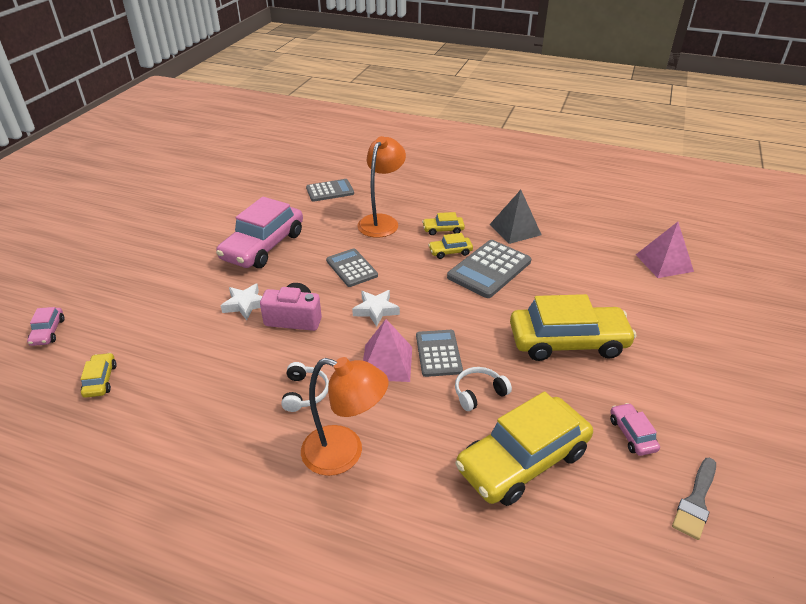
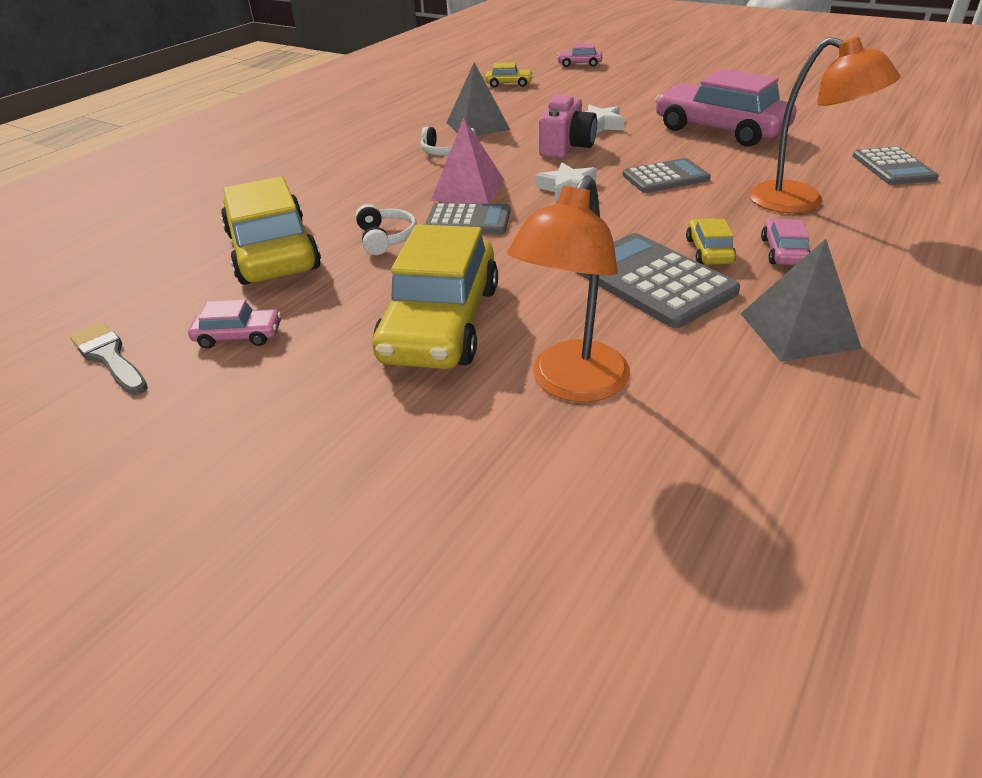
camera: 105 degrees right, 0 degrees up
orange lamp [301,357,388,476] -> orange lamp moved to [507,175,630,402]
yellow car [422,212,465,235] -> pink car [761,219,810,265]
pink pyramid [636,222,694,278] -> none
none -> grey pyramid [447,62,510,136]

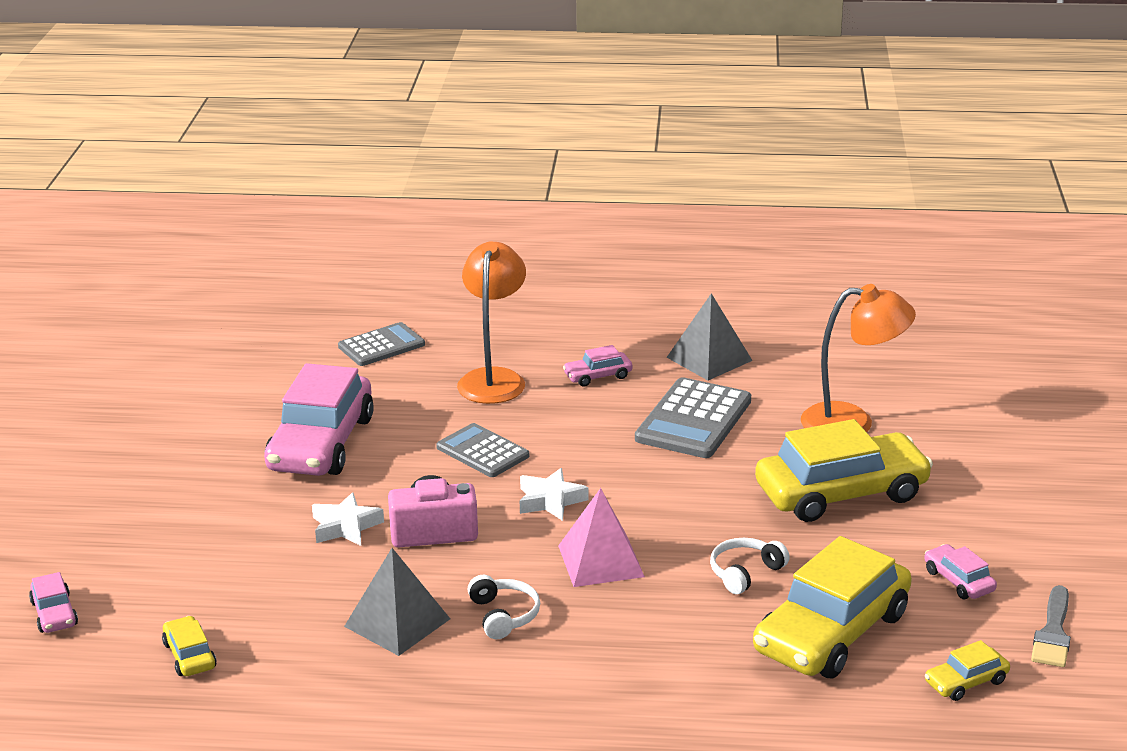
camera: 120 degrees left, 10 degrees down
grey calculator [425,203,511,234] -> none
yellow car [686,218,736,265] -> yellow car moved to [925,640,1010,701]

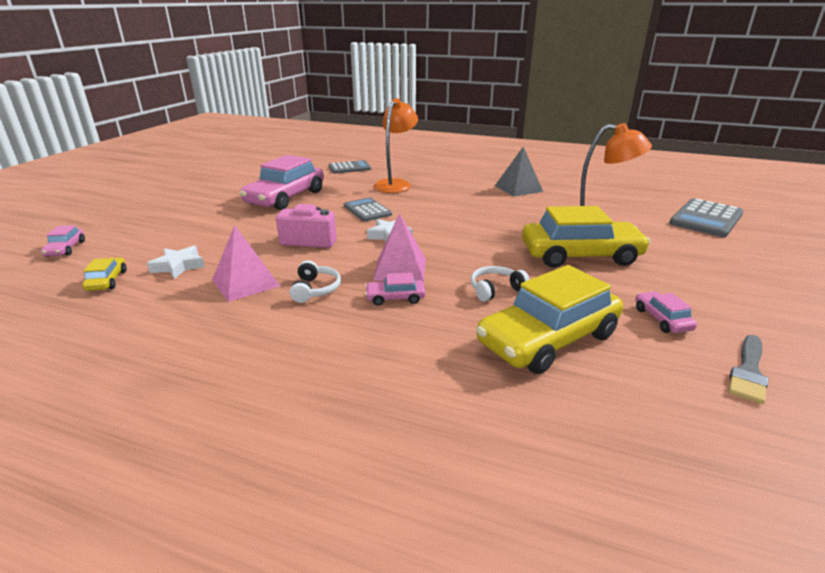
camera: 15 degrees right, 0 degrees up
white star [312,492,384,546] -> white star moved to [147,246,205,279]
grey pyramid [344,548,450,656] -> pink pyramid [212,225,280,302]
pink car [563,345,632,387] -> pink car moved to [365,273,425,306]
grey calculator [635,377,751,458] -> grey calculator moved to [669,198,744,237]
yellow car [925,640,1010,701] -> none

